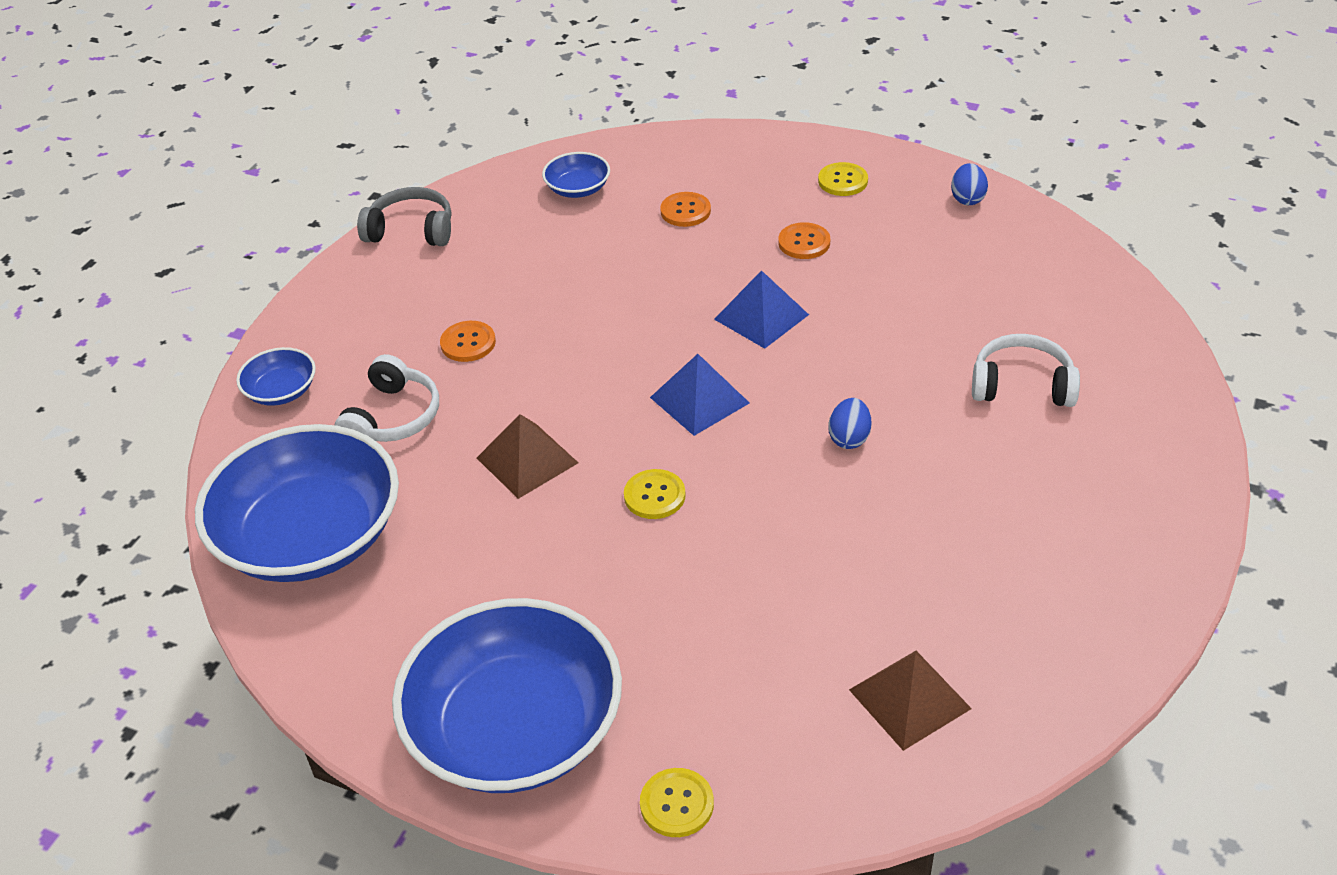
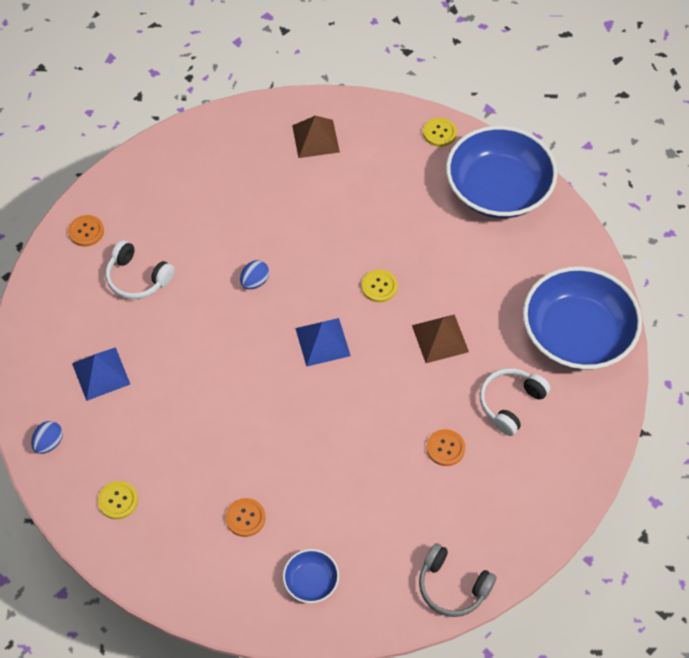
camera: 160 degrees left, 15 degrees up
blue bowl [236,347,316,406] -> none
blue pyramid [714,270,809,349] -> blue pyramid moved to [72,347,130,401]
orange button [778,222,830,259] -> orange button moved to [68,215,104,246]

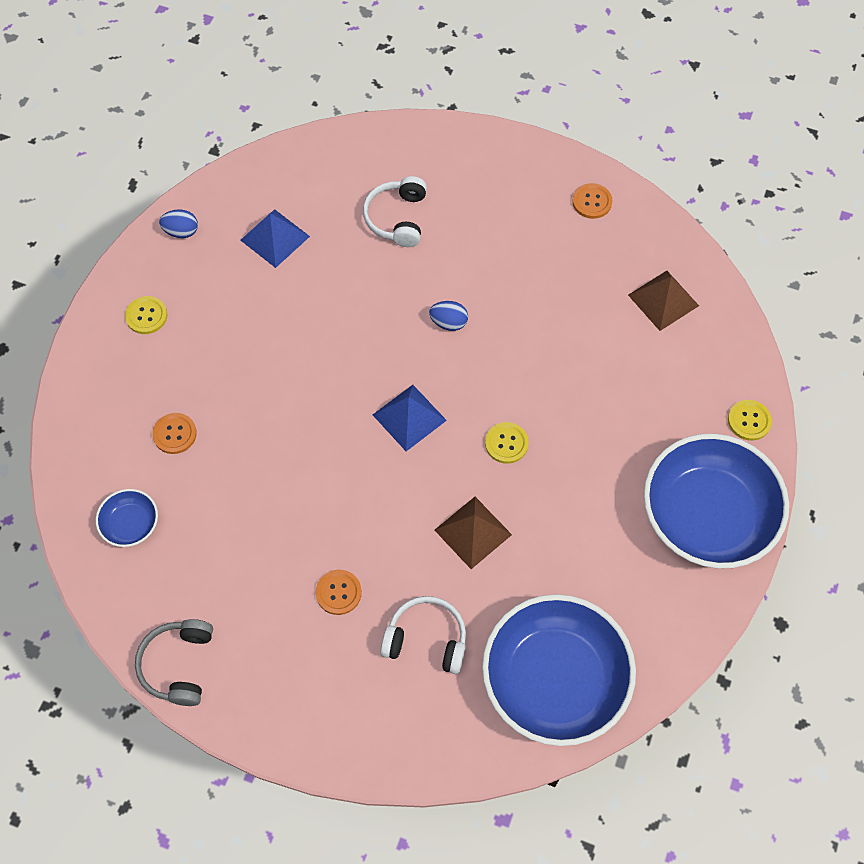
camera: 65 degrees right, 5 degrees up
orange button [68,215,104,246] -> orange button moved to [572,183,612,219]

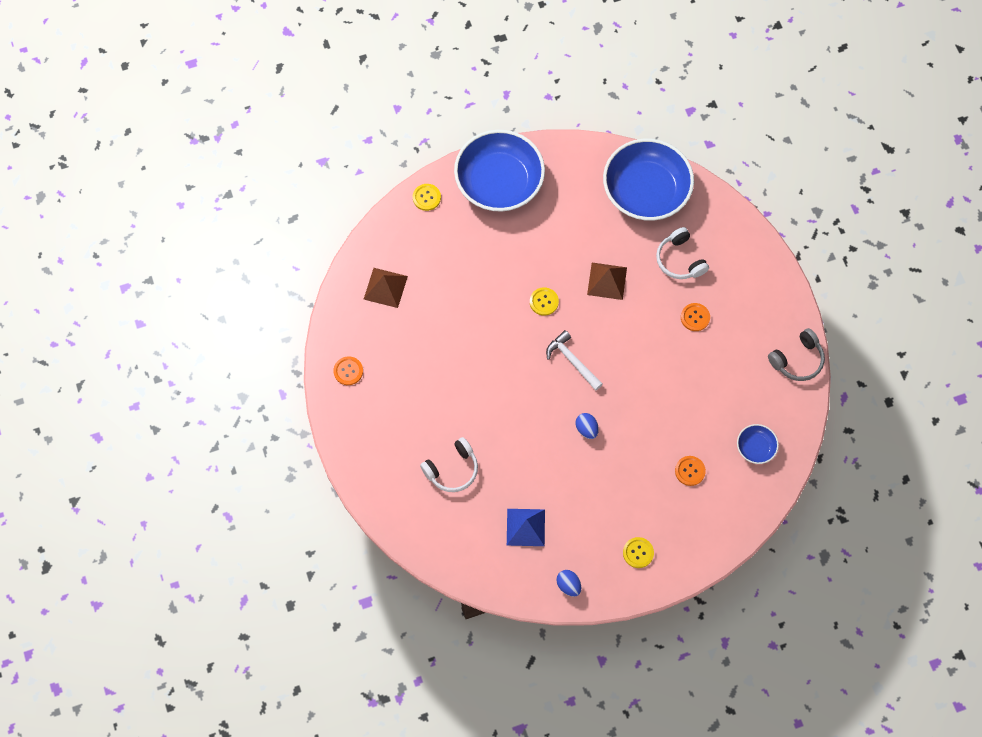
camera: 130 degrees left, 5 degrees up
blue pyramid [373,385,447,451] -> white hammer [546,330,603,391]
blue egg [429,301,468,331] -> blue egg moved to [576,413,599,439]

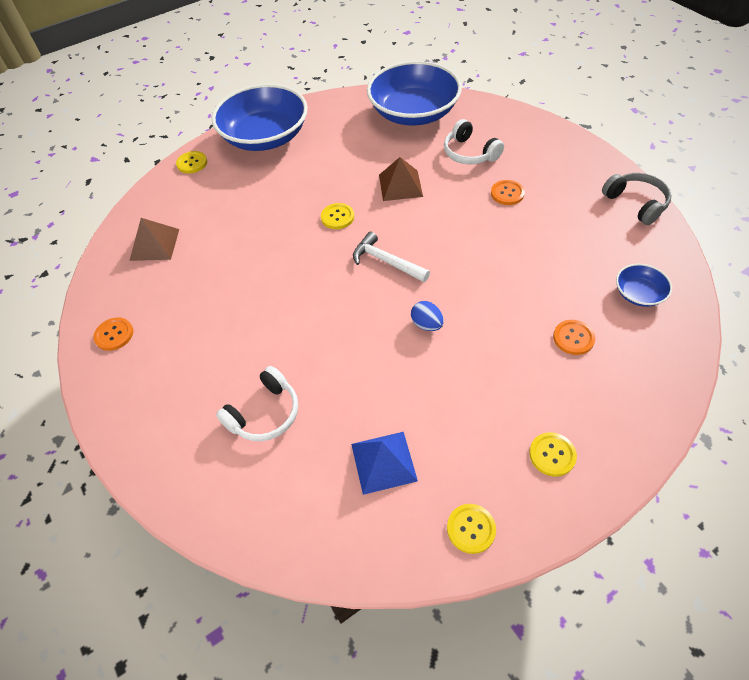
camera: 10 degrees left, 15 degrees down
blue egg [556,570,581,597] -> yellow button [447,504,496,554]
grey headphones [768,328,825,381] -> grey headphones turned 75 degrees counterclockwise [602,173,671,225]

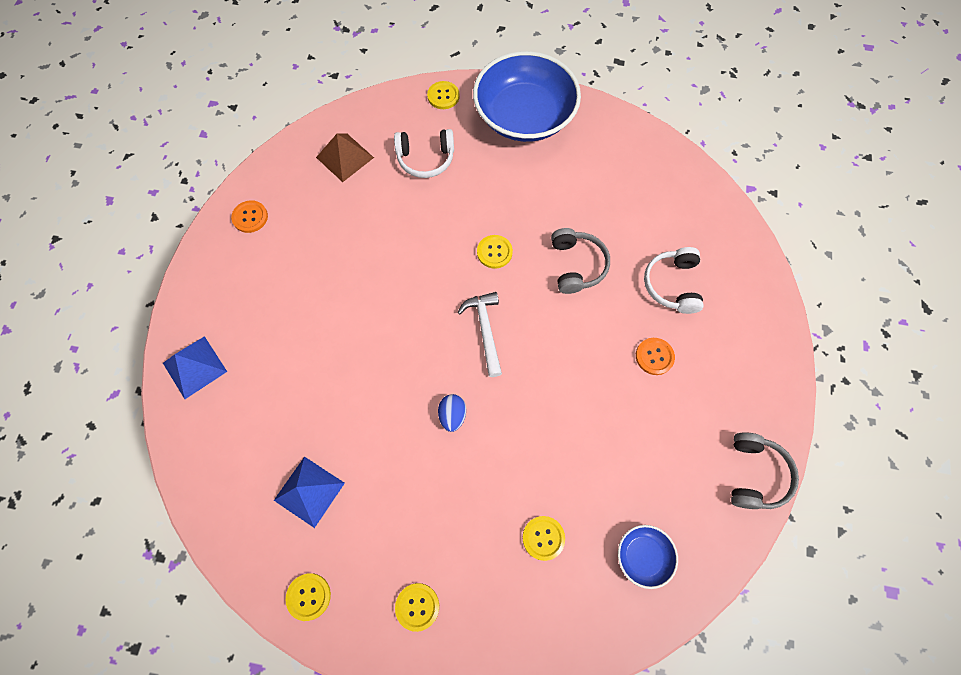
camera: 40 degrees right, 15 degrees up
white headphones [216,366,298,441] -> white headphones moved to [394,129,454,178]
blue bowl [367,61,462,126] -> none
brown pyramid [379,157,423,201] -> grey headphones [551,228,610,294]
orange button [553,320,595,355] -> yellow button [523,516,565,561]
none -> blue pyramid [163,336,227,399]

